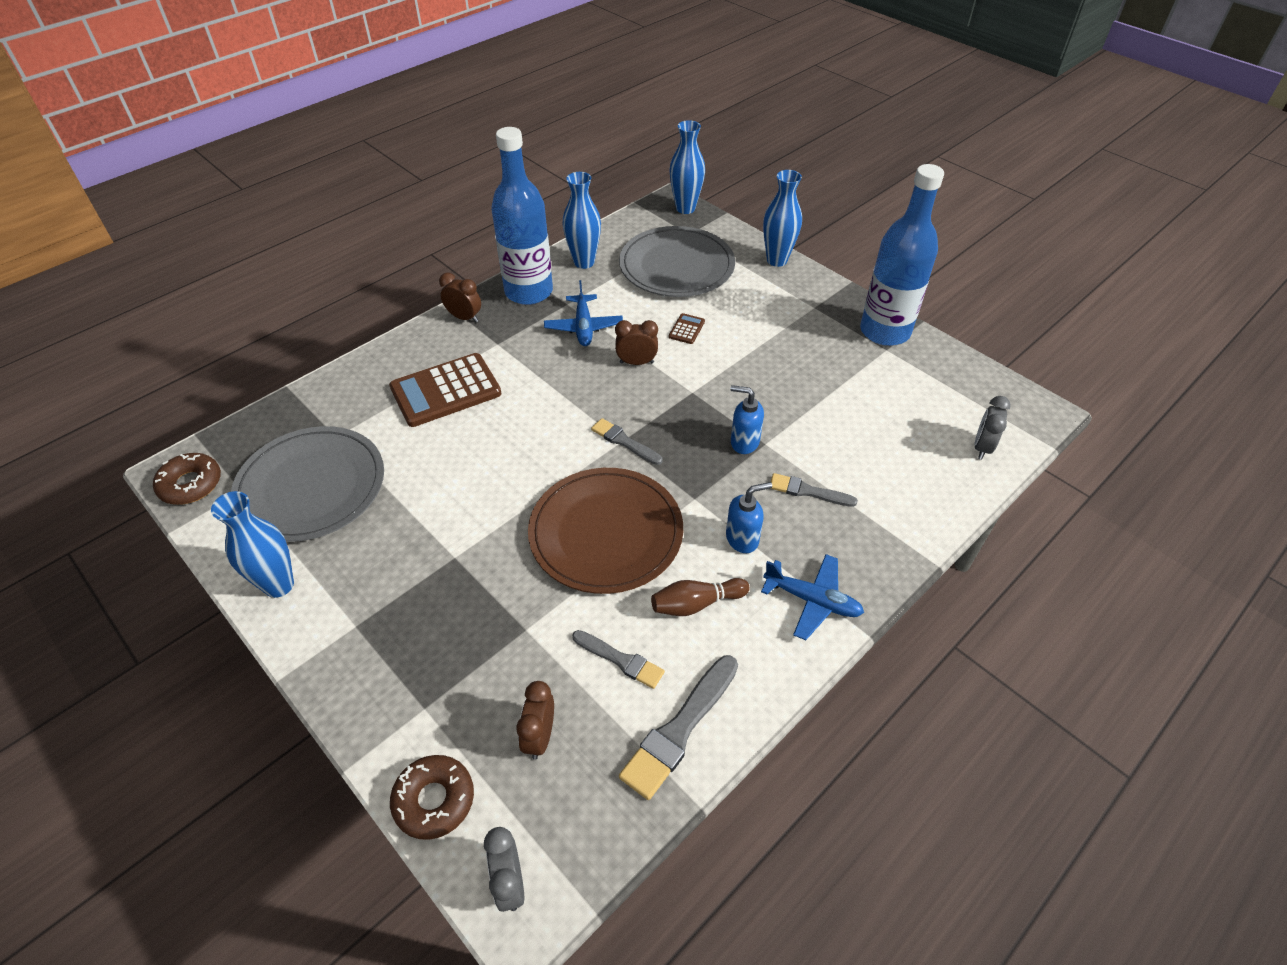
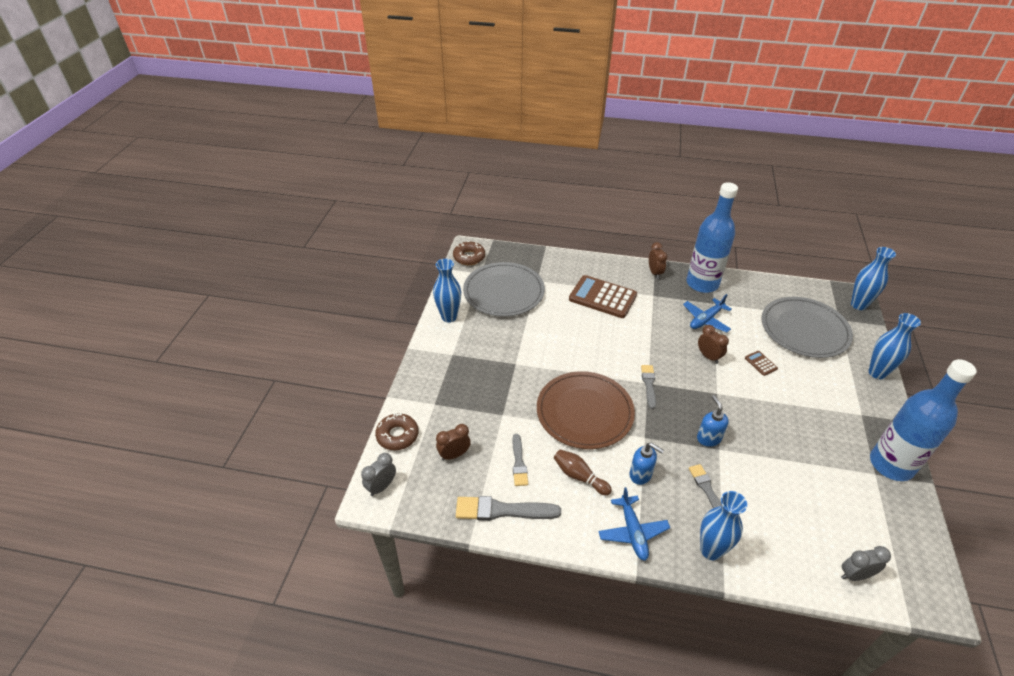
camera: 55 degrees right, 5 degrees down
blue vase [562,172,601,269] -> blue vase moved to [700,491,747,560]
brown calculator [669,313,705,344] -> brown calculator turned 105 degrees counterclockwise [745,351,778,376]

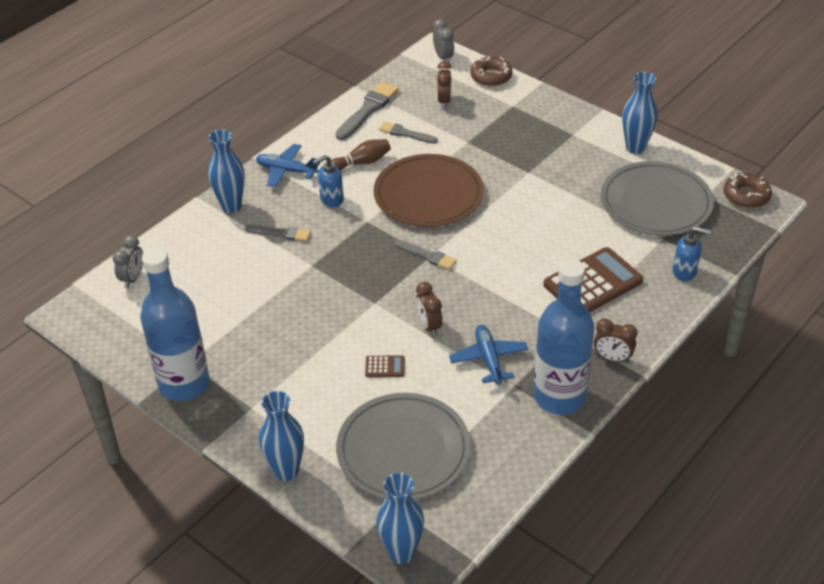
camera: 120 degrees right, 0 degrees up
blue soap dispenser [697,395,729,446] -> blue soap dispenser moved to [673,226,711,281]
brown clock [698,325,729,364] -> brown clock turned 75 degrees clockwise [416,282,443,336]

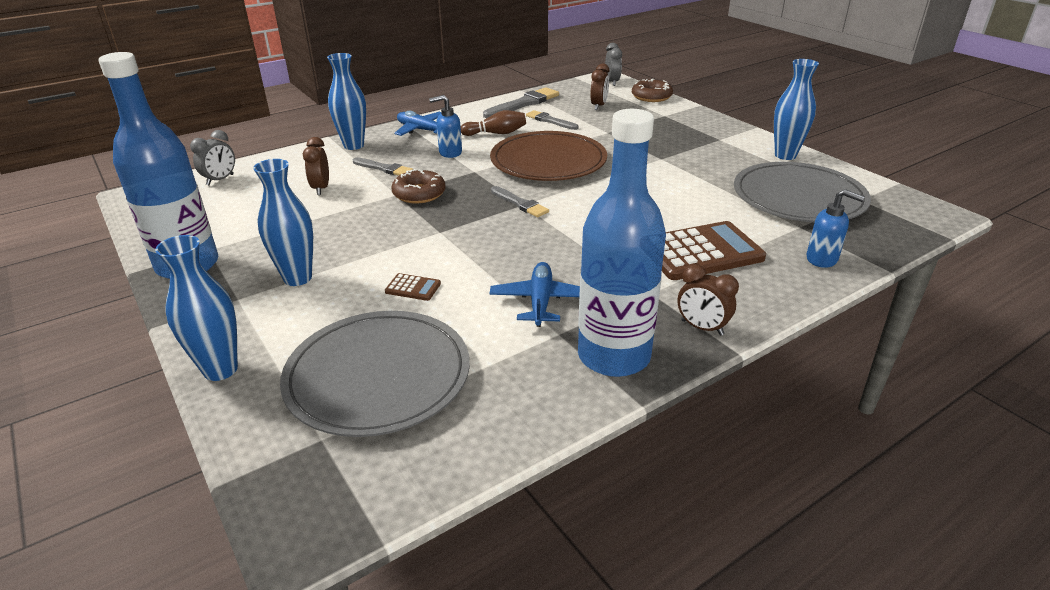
camera: 15 degrees right, 10 degrees down
blue vase [376,473,424,564] -> blue vase moved to [253,159,313,286]
brown clock [416,282,443,336] -> brown clock moved to [303,137,329,195]
brown donut [723,173,772,208] -> brown donut moved to [391,169,446,204]

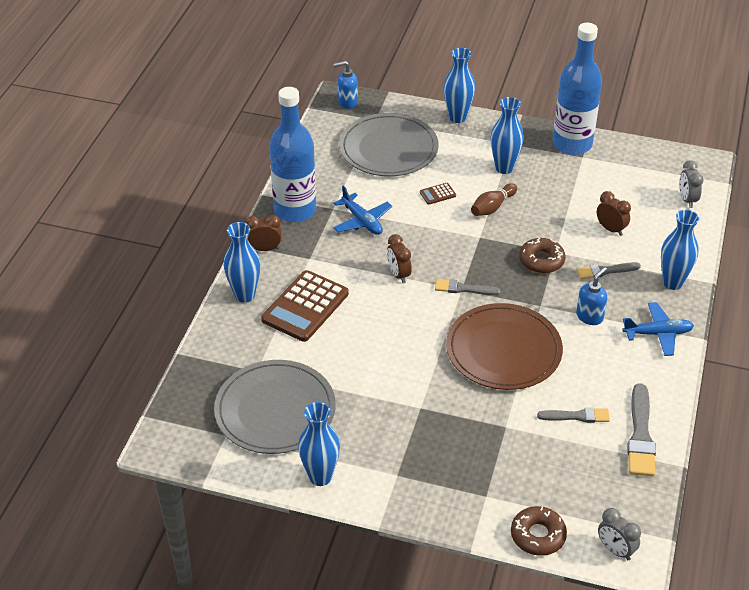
camera: 140 degrees right, 10 degrees up
brown bowling pin [461,110,526,136] -> brown bowling pin moved to [471,183,517,216]
brown clock [590,64,609,110] -> brown clock moved to [387,234,412,283]
blue soap dispenser [806,189,865,268] -> blue soap dispenser moved to [333,61,358,109]
none -> blue vase [224,222,260,303]

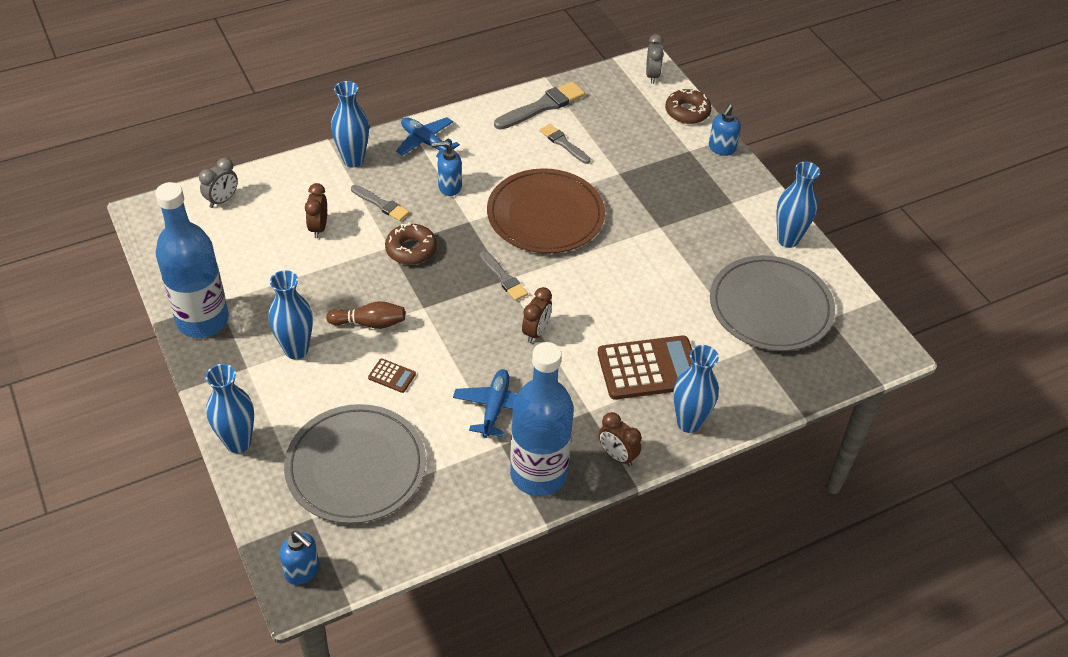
camera: 135 degrees left, 5 degrees up
none -> blue soap dispenser [709,104,741,156]

